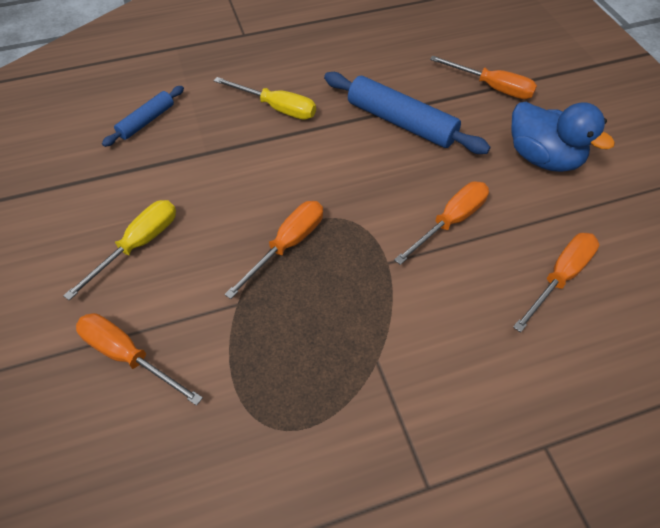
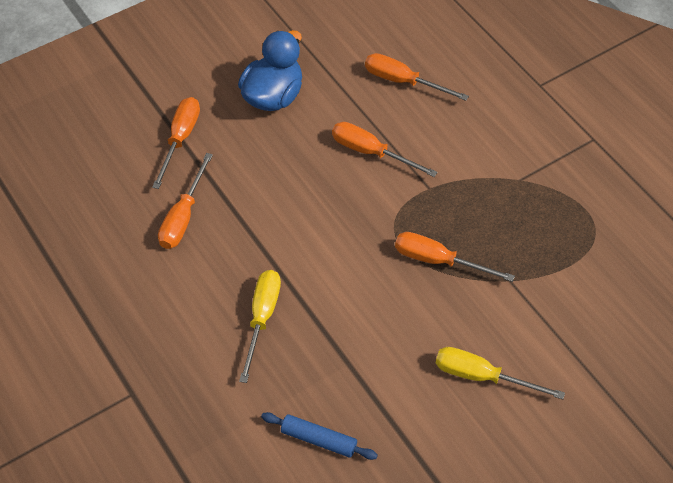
camera: 105 degrees left, 0 degrees up
orange screwdriver [76,313,203,406] -> orange screwdriver moved to [158,153,213,249]
blue rolling pin [324,72,490,154] -> none

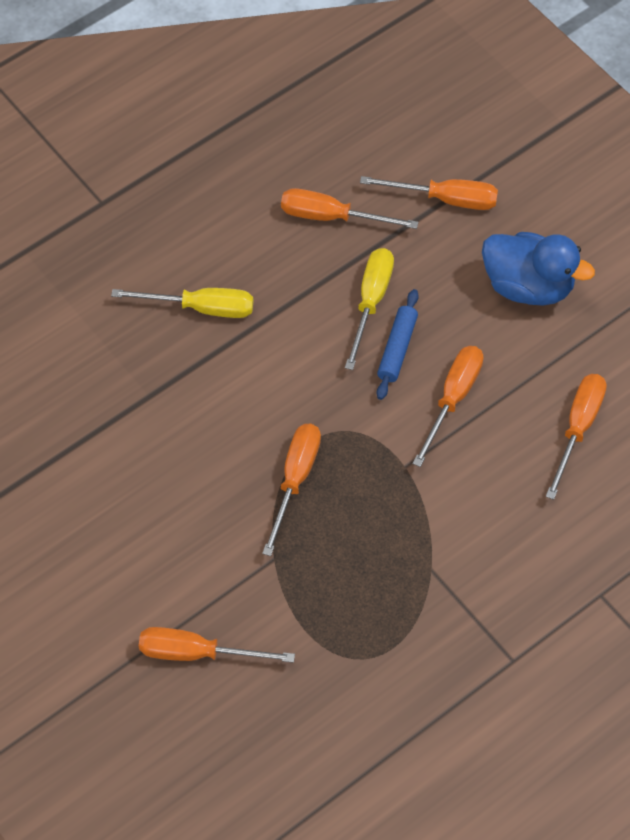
camera: 85 degrees right, 5 degrees up
blue rolling pin [261,412,378,460] -> blue rolling pin moved to [377,289,419,400]
yellow screwdriver [436,347,565,400] -> yellow screwdriver moved to [345,248,394,370]
none -> orange screwdriver [139,627,295,663]

